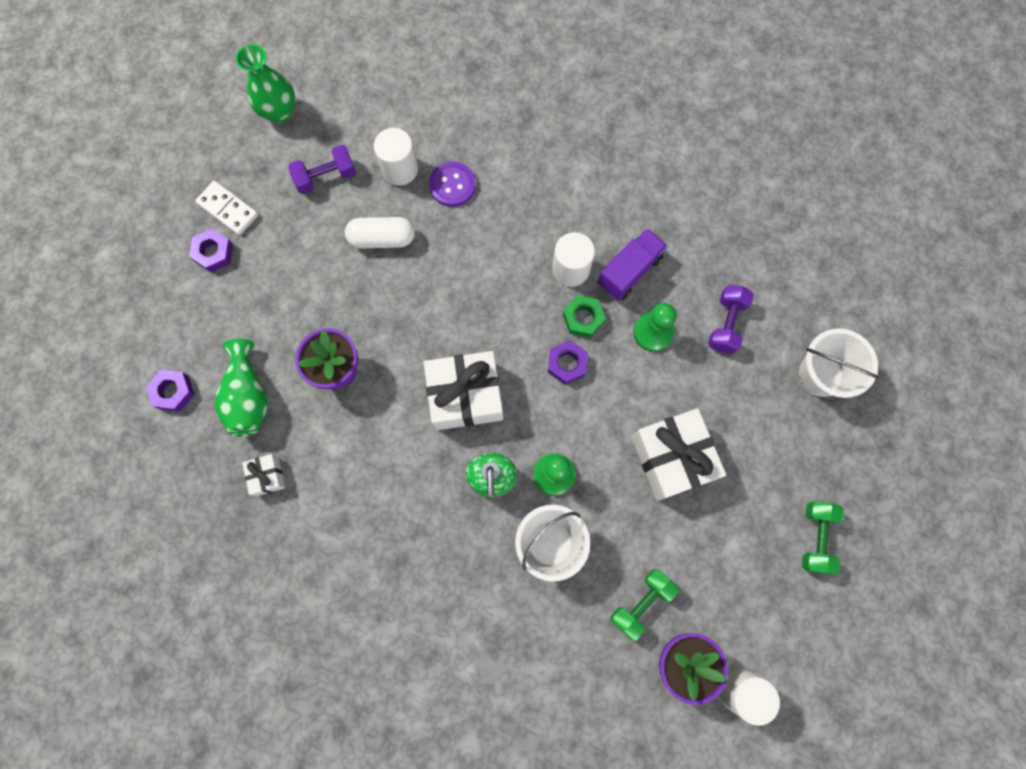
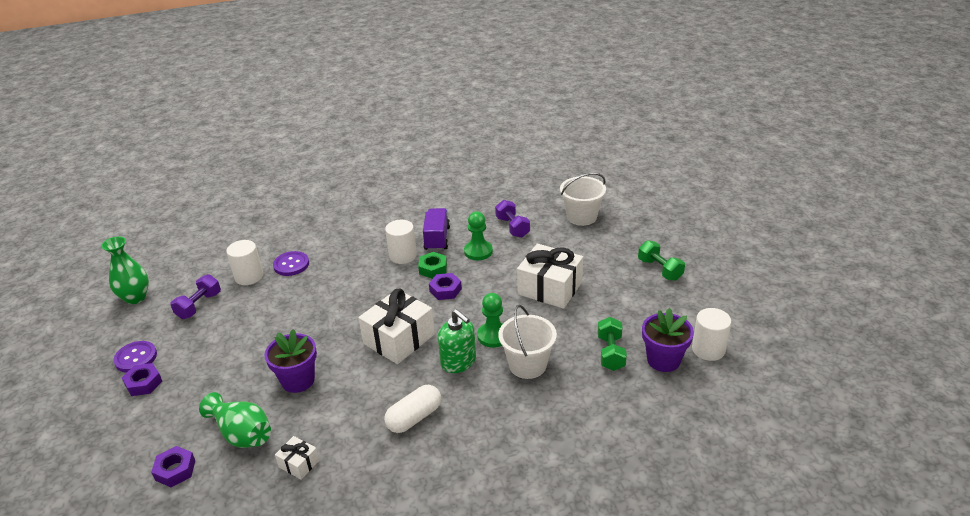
camera: 40 degrees left, 40 degrees down
white domino [195,181,258,235] -> purple button [113,341,157,373]
white capsule [345,217,415,248] -> white capsule moved to [384,385,441,433]

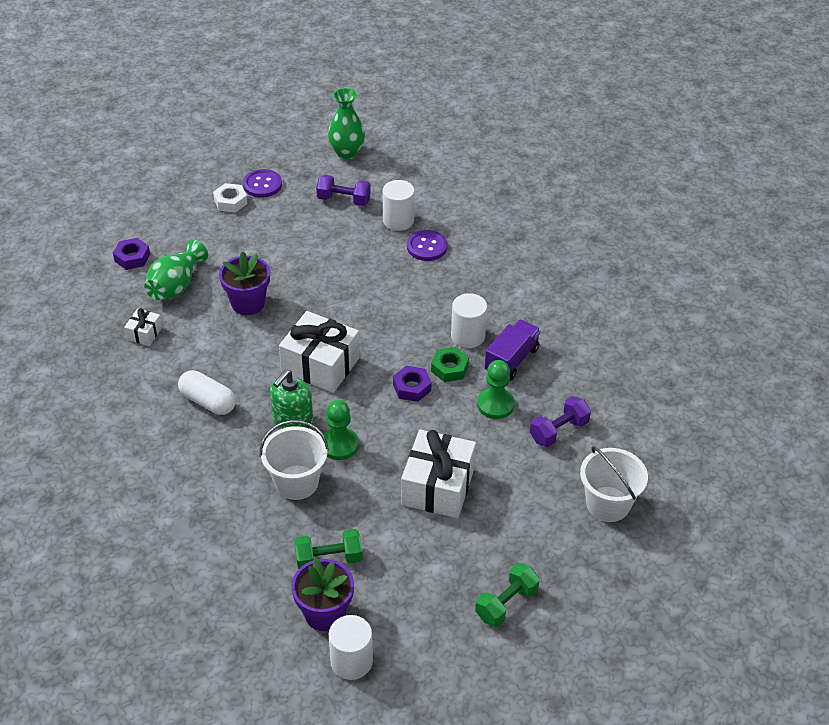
camera: 75 degrees right, 10 degrees up
purple nut [122,363,162,396] -> white nut [213,183,248,213]
purple truck [423,208,450,251] -> purple truck turned 45 degrees counterclockwise [485,320,541,380]

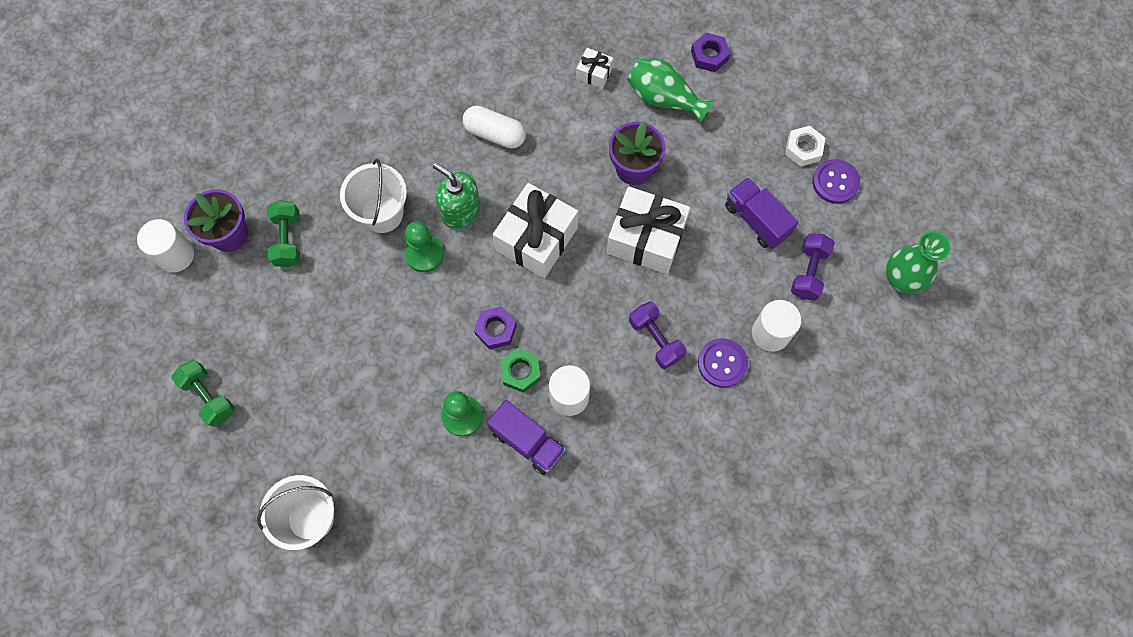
camera: 95 degrees right, 25 degrees up
white capsule [178,370,236,415] -> white capsule turned 75 degrees clockwise [463,106,526,149]
white gift [401,429,476,518] -> white gift moved to [607,186,691,274]
purple dumbbell [530,396,591,447] -> purple dumbbell moved to [629,301,686,369]
none -> purple truck [725,177,799,249]

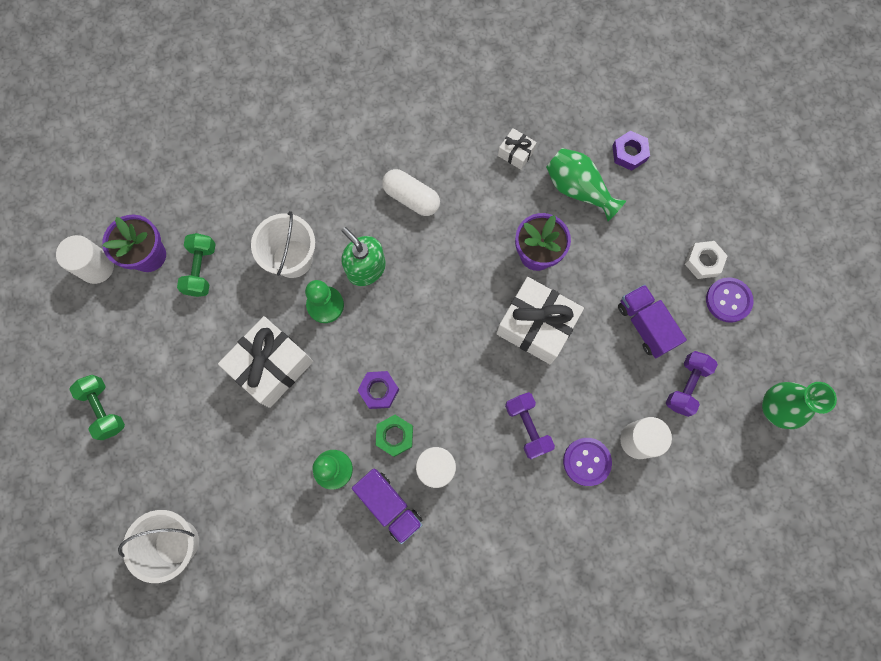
camera: 10 degrees right, 5 degrees up
white gift [493,183,578,278] -> white gift moved to [218,316,313,408]

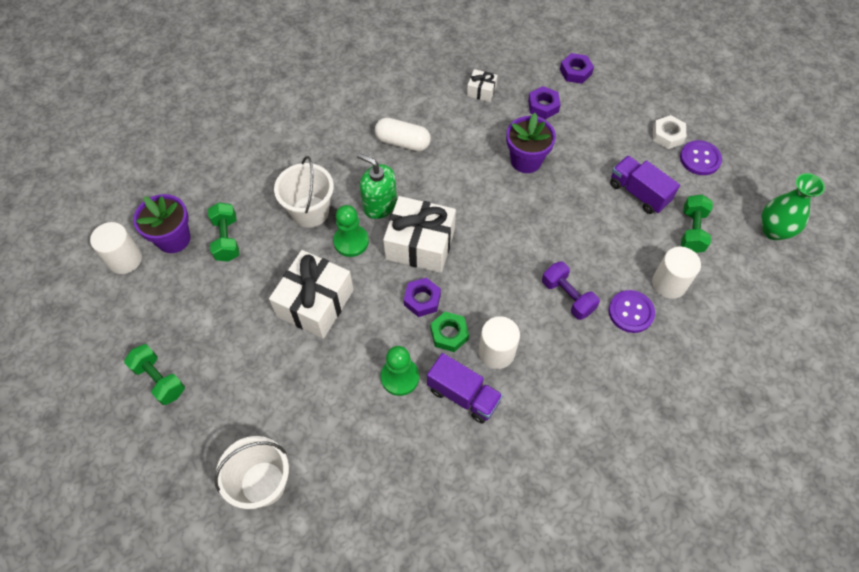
camera: 15 degrees left, 15 degrees down
white gift [496,277,584,364] -> white gift moved to [383,196,456,273]
green vase [546,148,626,221] -> purple nut [528,86,560,119]
purple dumbbell [666,351,718,417] -> green dumbbell [681,195,713,253]

